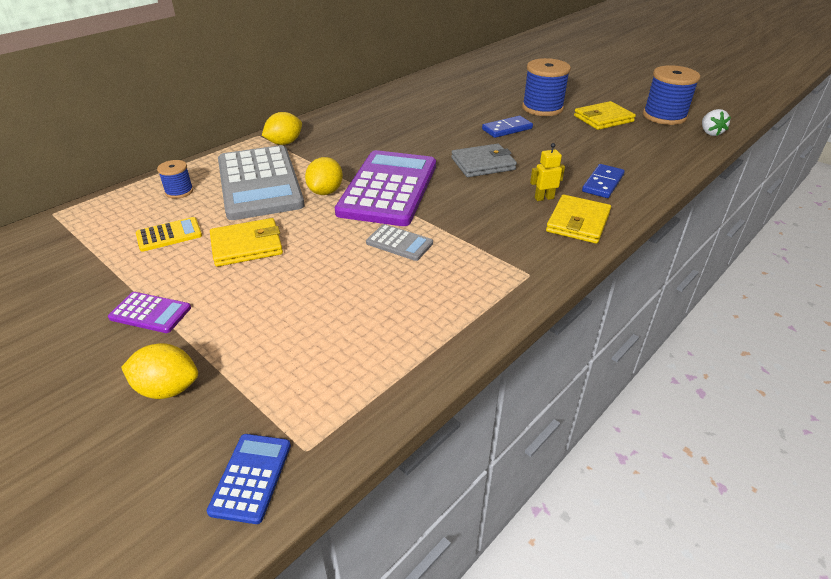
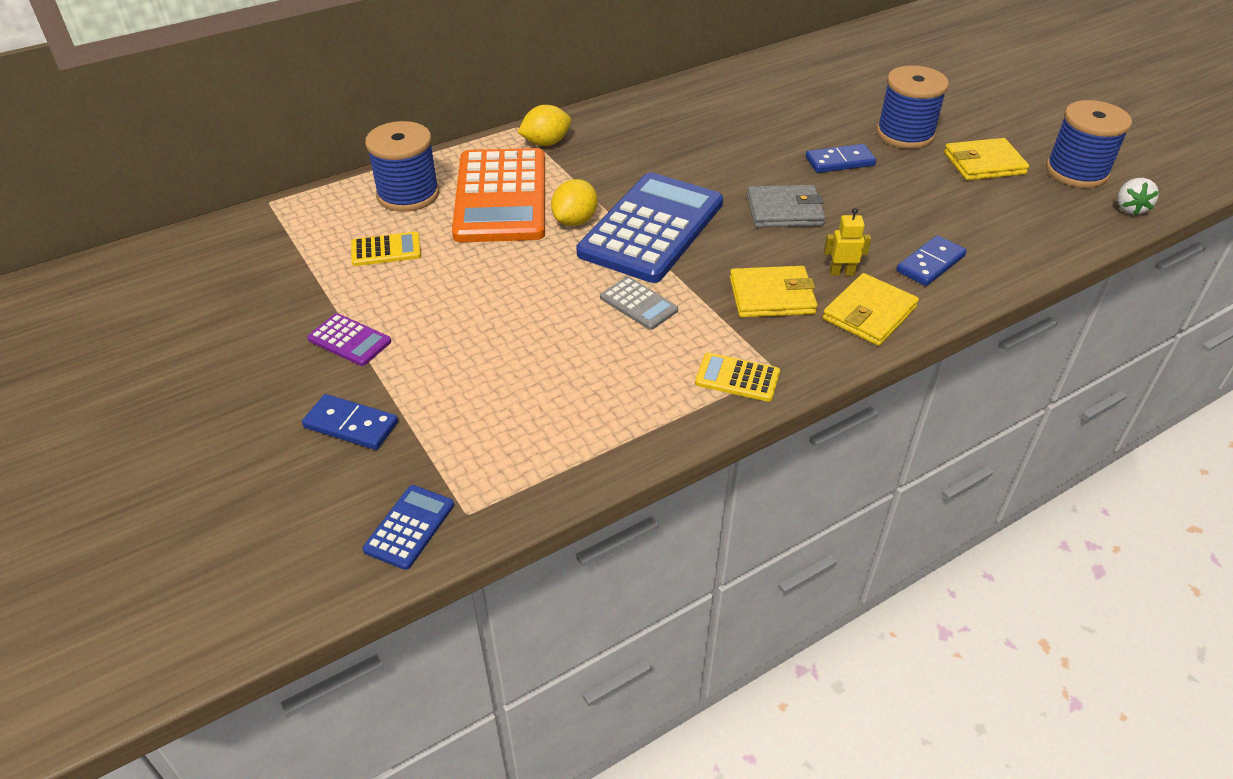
camera: 15 degrees right, 5 degrees up
yellow lemon [121,343,198,399] -> blue domino [302,394,398,450]
blue spool [157,160,193,199] -> blue spool [365,121,439,212], size x1.92
yellow wallet [210,218,283,267] -> yellow wallet moved to [730,266,818,317]
grey calculator [218,145,304,220] -> orange calculator [452,148,545,242]
purple calculator [335,150,436,226] -> blue calculator [576,172,723,283]
none -> yellow calculator [695,353,780,402]

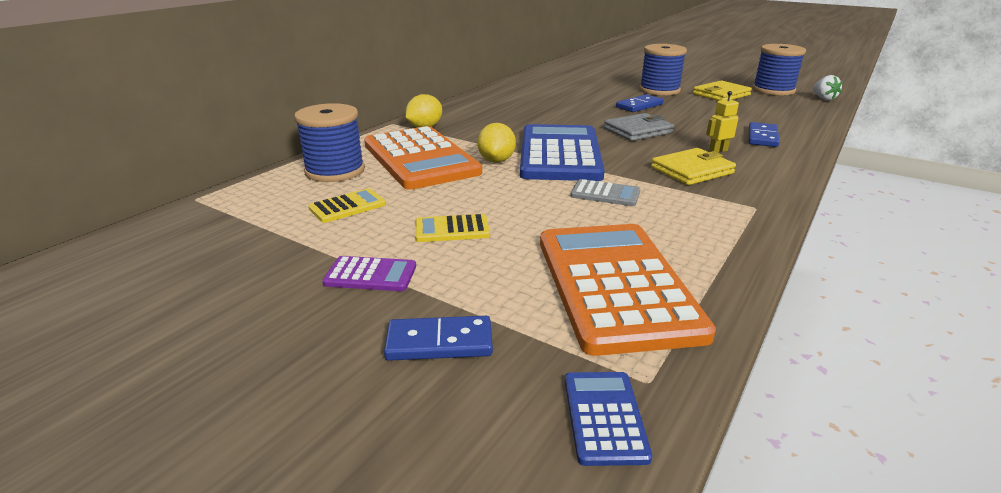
camera: 25 degrees left, 15 degrees down
yellow calculator [695,353,780,402] -> yellow calculator moved to [415,214,490,242]
yellow wallet [823,273,919,346] -> none
none -> orange calculator [540,224,716,356]

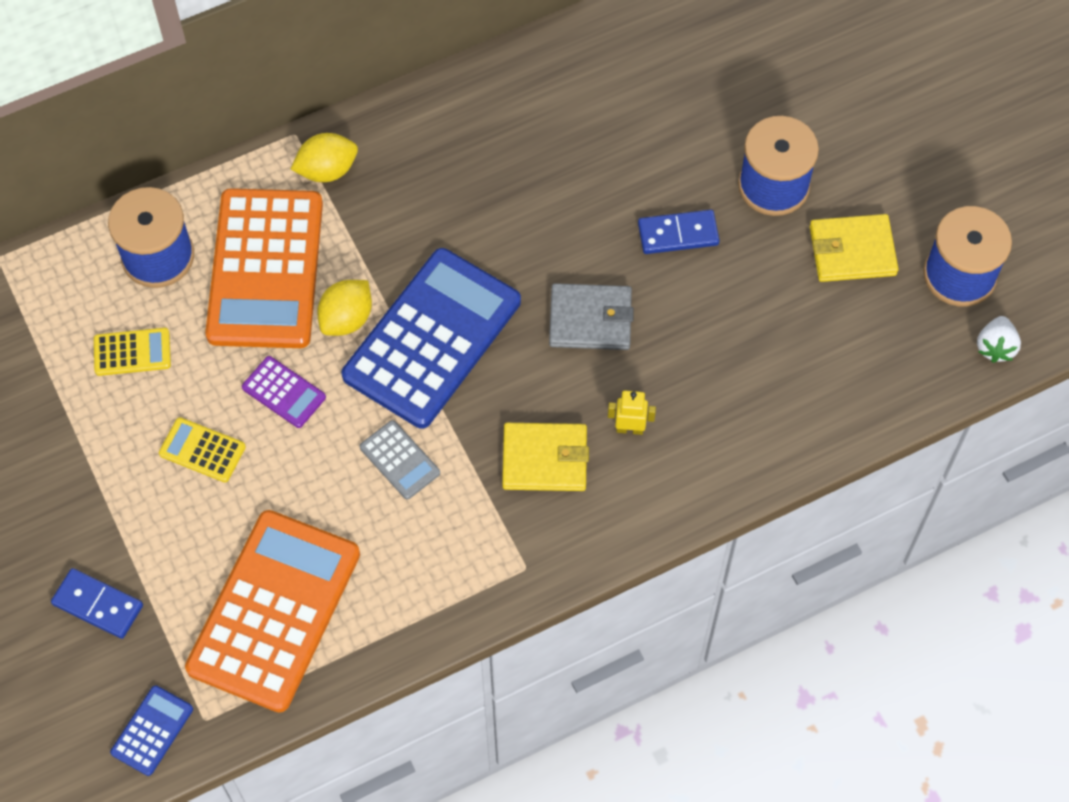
camera: 30 degrees right, 35 degrees up
purple calculator [322,256,416,291] -> purple calculator moved to [242,356,326,428]
blue domino [749,122,780,147] -> none

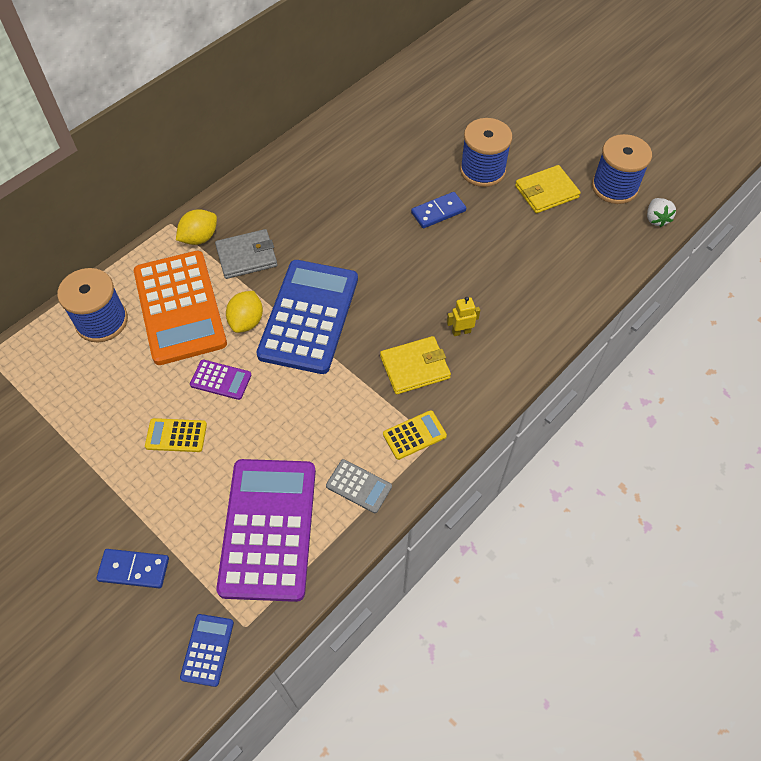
camera: 20 degrees left, 5 degrees down
yellow calculator [94,328,171,376] -> yellow calculator moved to [383,410,447,460]
orange calculator [185,510,360,713] -> purple calculator [216,459,316,602]
grey calculator [360,420,440,500] -> grey calculator moved to [326,459,392,513]
grey wallet [549,283,634,350] -> grey wallet moved to [215,229,277,279]

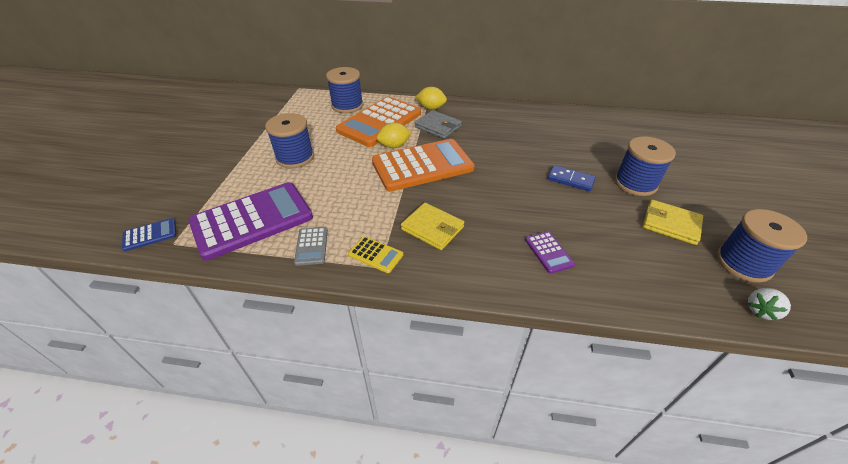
camera: 55 degrees right, 15 degrees down
blue domino [96,549,169,588] -> none
yellow calculator [145,418,207,452] -> blue spool [265,113,314,168]
purple calculator [190,360,251,400] -> purple calculator moved to [525,231,575,274]
blue calculator [256,260,358,374] -> orange calculator [372,139,475,191]
yellow robot [447,297,480,336] -> none

